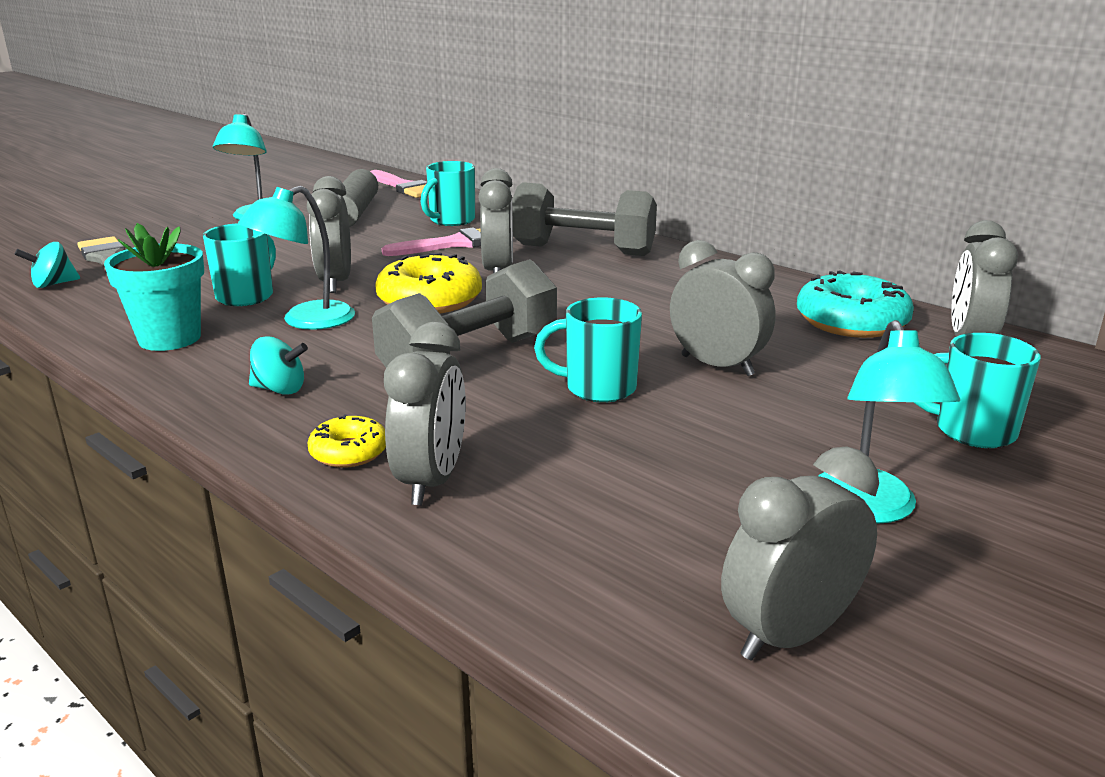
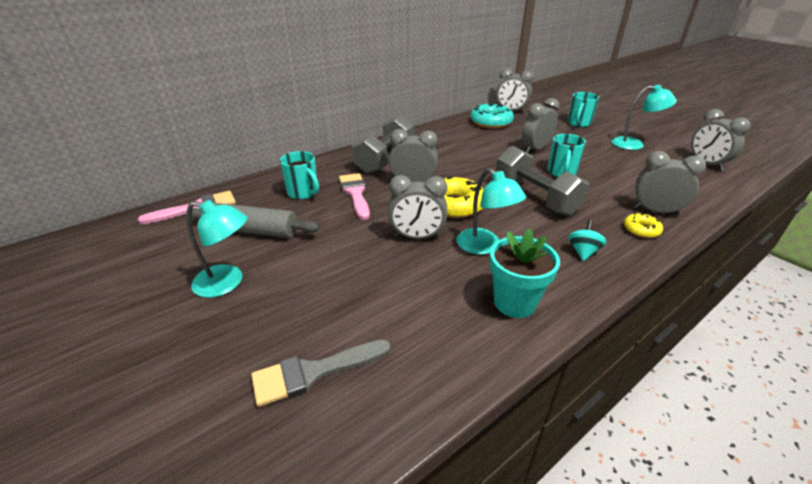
camera: 80 degrees left, 10 degrees up
turquoise spinning top [15,242,80,288] -> none
turquoise mug [203,223,276,306] -> none

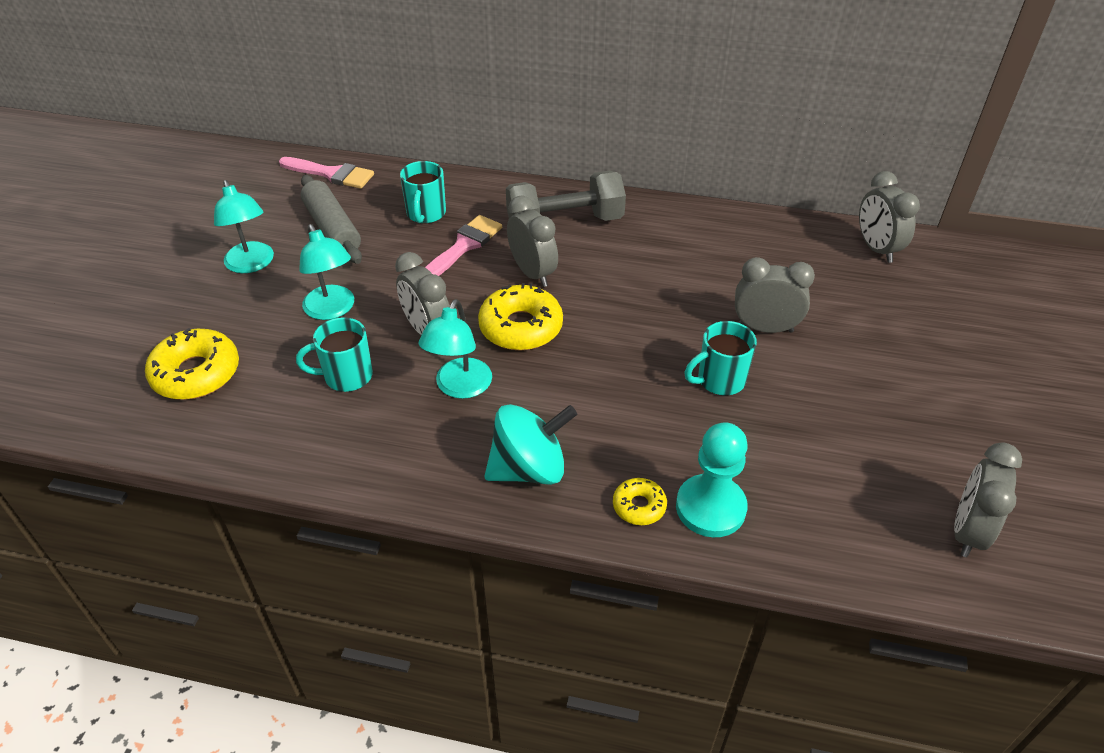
camera: 50 degrees right, 10 degrees up
grey brush [251,340,391,407] -> yellow donut [145,328,239,400]
turquoise donut [470,103,514,128] -> none
turquoise flower pot [490,228,560,318] -> none
grey dumbbell [496,146,589,216] -> none
turquoise mug [568,92,599,127] -> turquoise mug moved to [296,317,373,392]
turquoise spinning top [568,220,606,261] -> turquoise spinning top [484,404,577,485], size x1.91
turquoise lamp [612,85,677,150] -> turquoise lamp moved to [299,224,354,320]
grey clock [634,151,706,216] -> turquoise pawn [676,422,748,537]

